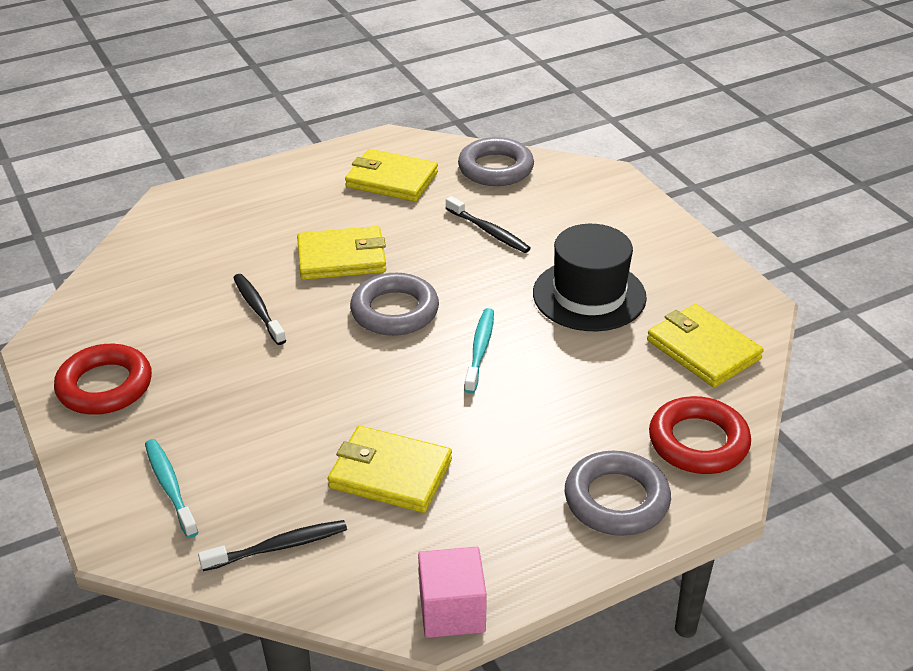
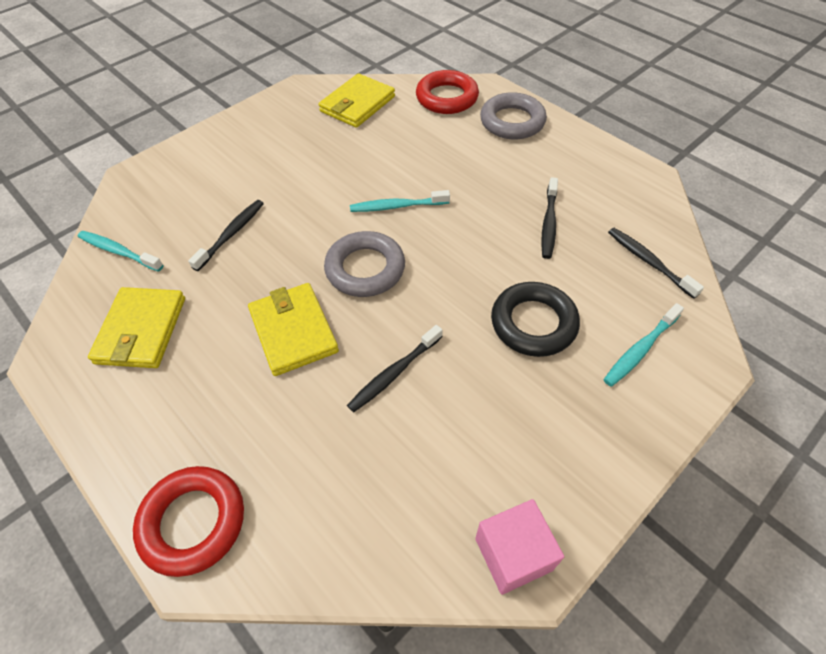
camera: 105 degrees left, 15 degrees up
red ring [54,344,152,415] -> red ring moved to [133,466,244,577]
yellow wallet [328,426,452,513] -> black toothbrush [541,177,558,259]
pink cube [418,547,487,638] -> pink cube moved to [475,499,564,595]
grey ring [458,137,534,186] -> turquoise toothbrush [78,231,163,272]
black hat [533,224,647,331] -> none
none -> black ring [491,282,580,357]

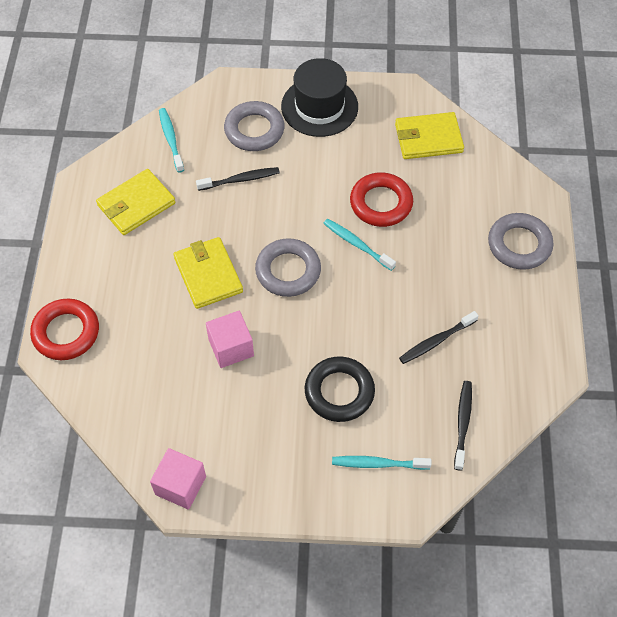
camera: 45 degrees right, 5 degrees up
yellow wallet [248,283,339,376] -> yellow wallet turned 45 degrees counterclockwise [173,237,243,309]
black toothbrush [347,325,443,413] -> pink cube [206,311,254,368]
red ring [416,70,479,114] -> red ring moved to [350,172,413,227]
none -> grey ring [224,101,284,151]
none -> black hat [281,58,358,137]

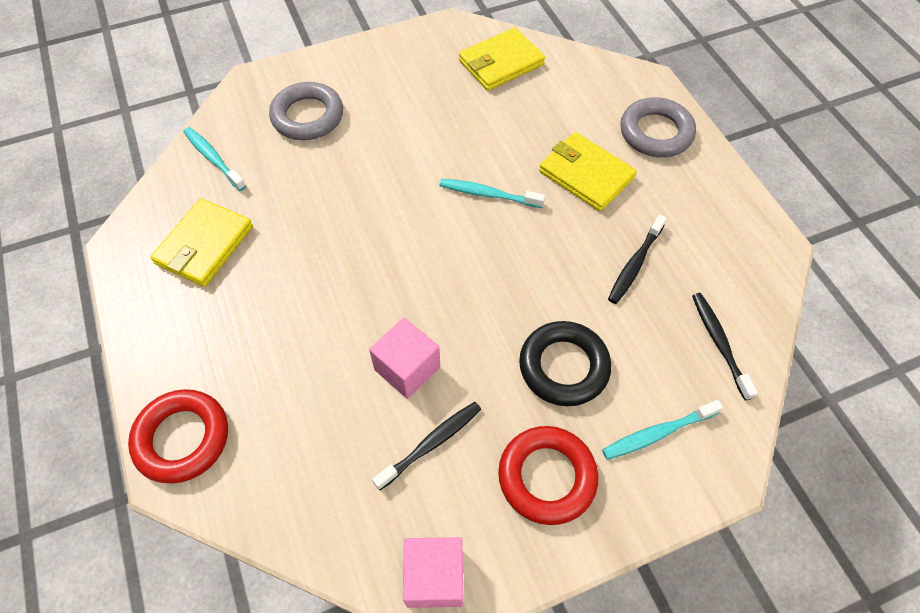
camera: 25 degrees left, 0 degrees up
yellow wallet [173,237,243,309] -> yellow wallet moved to [539,132,637,211]
black toothbrush [196,167,280,191] -> black toothbrush moved to [372,402,481,490]
grey ring [255,238,321,297] -> none
black hat [281,58,358,137] -> none
red ring [350,172,413,227] -> red ring moved to [498,426,598,525]

